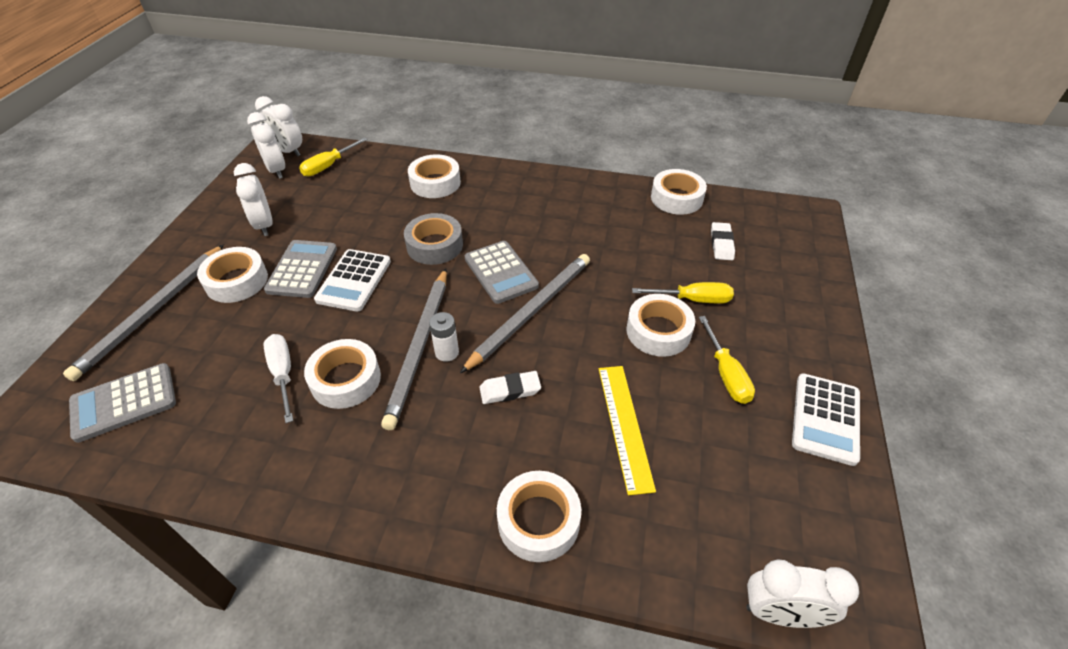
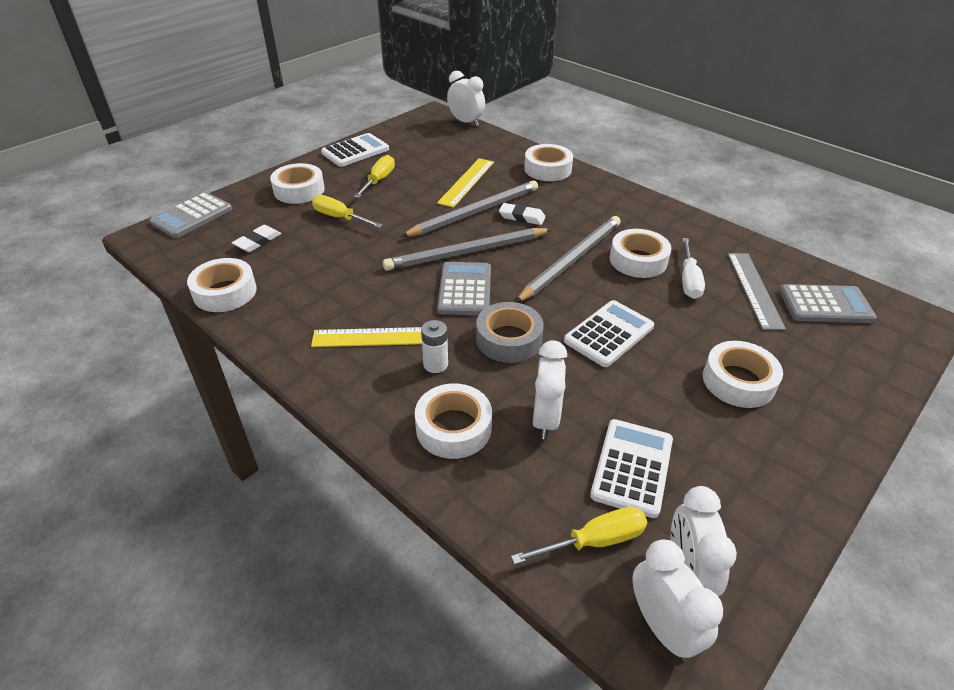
camera: 150 degrees left, 5 degrees down
grey pencil [63,244,224,381] -> grey pencil moved to [401,181,538,237]
white clock [234,163,273,236] -> white clock moved to [533,341,567,439]
grey calculator [264,240,337,298] -> grey calculator moved to [149,192,232,238]
white battery [429,312,459,362] -> white battery moved to [421,320,448,373]
white tape [626,294,695,357] -> white tape moved to [270,163,325,204]
none -> yellow ruler [311,327,422,347]
none -> white calculator [590,419,673,518]
none -> grey ruler [728,253,786,330]

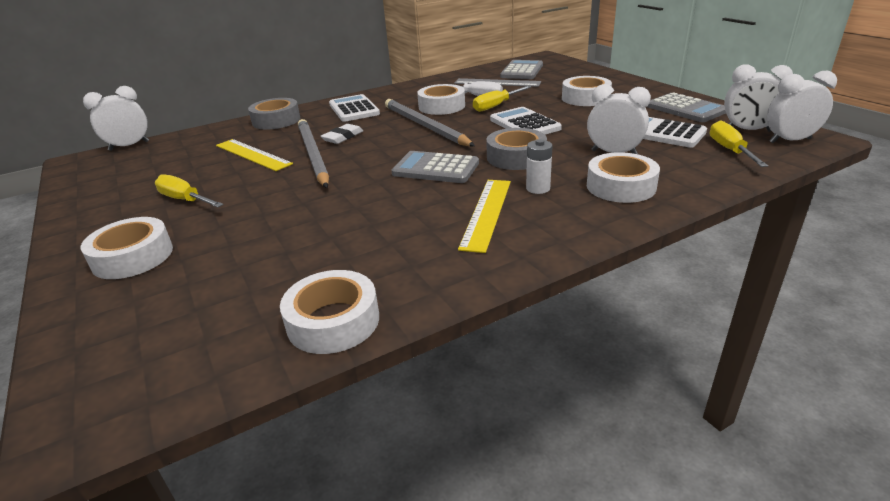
camera: 70 degrees left, 10 degrees down
grey calculator [149,192,232,238] -> grey calculator moved to [647,92,726,122]
white eraser [232,225,281,252] -> none
yellow screwdriver [312,195,383,228] -> yellow screwdriver moved to [473,86,531,112]
white calculator [321,133,389,167] -> white calculator moved to [329,94,380,122]
grey pencil [383,228,552,271] -> none
white tape [524,144,573,181] -> grey tape [248,98,300,129]

